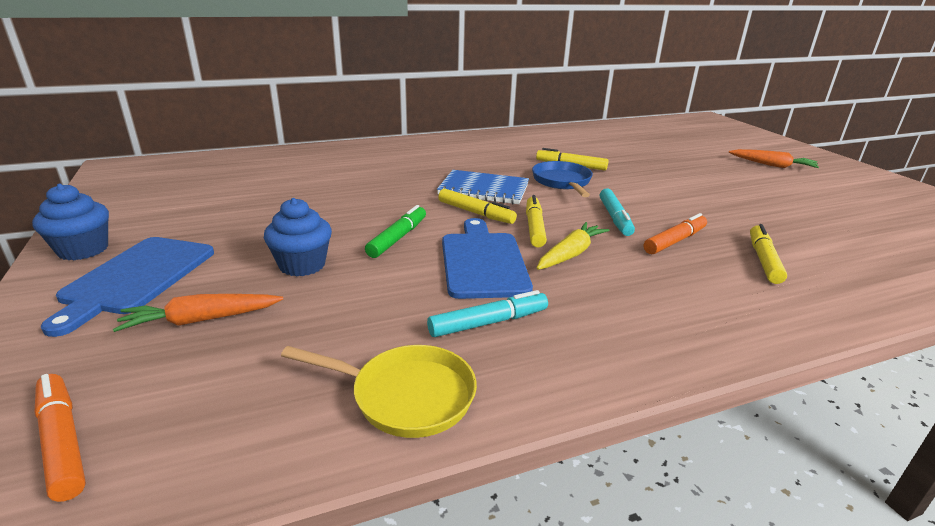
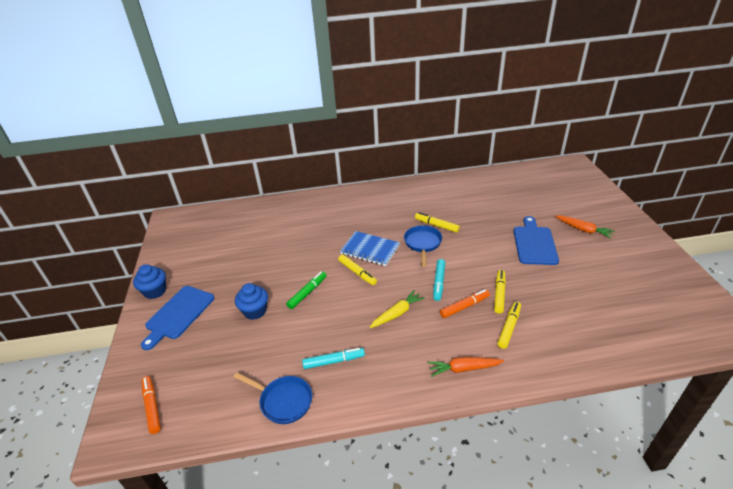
camera: 15 degrees right, 10 degrees up
orange carrot [113,294,283,332] -> orange carrot moved to [428,357,504,377]
yellow pan [281,345,477,438] -> blue pan [234,372,312,424]
blue cutting board [442,218,533,299] -> blue cutting board moved to [513,216,559,265]
yellow marker [526,195,547,247] -> yellow marker moved to [494,270,506,314]

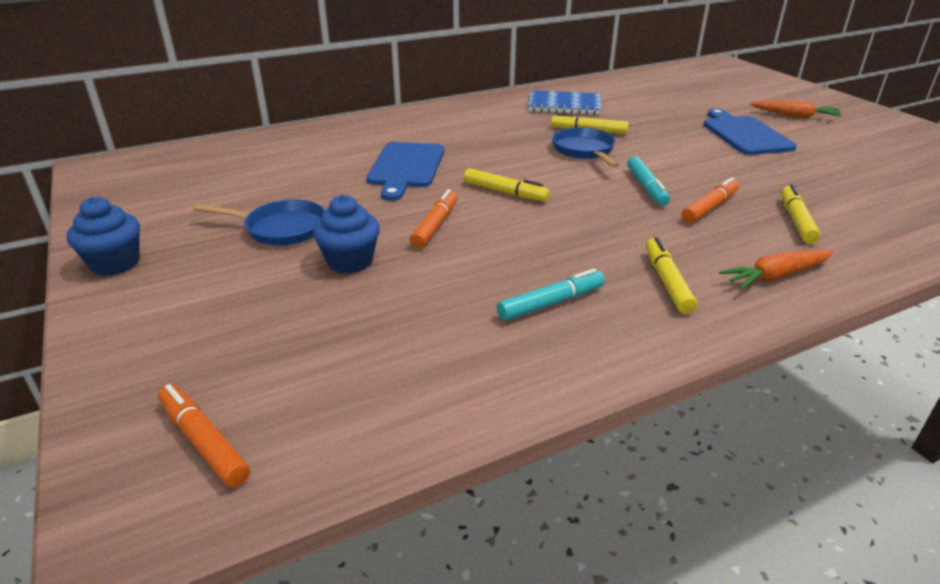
camera: 20 degrees left, 5 degrees down
blue cutting board [141,286,214,350] -> blue cutting board moved to [366,142,444,201]
blue pan [234,372,312,424] -> blue pan moved to [193,199,325,245]
green marker [286,271,327,309] -> orange marker [410,189,457,248]
blue notebook [340,231,400,266] -> blue notebook moved to [528,90,601,115]
yellow carrot [370,290,425,328] -> none
yellow marker [494,270,506,314] -> yellow marker moved to [646,237,697,314]

